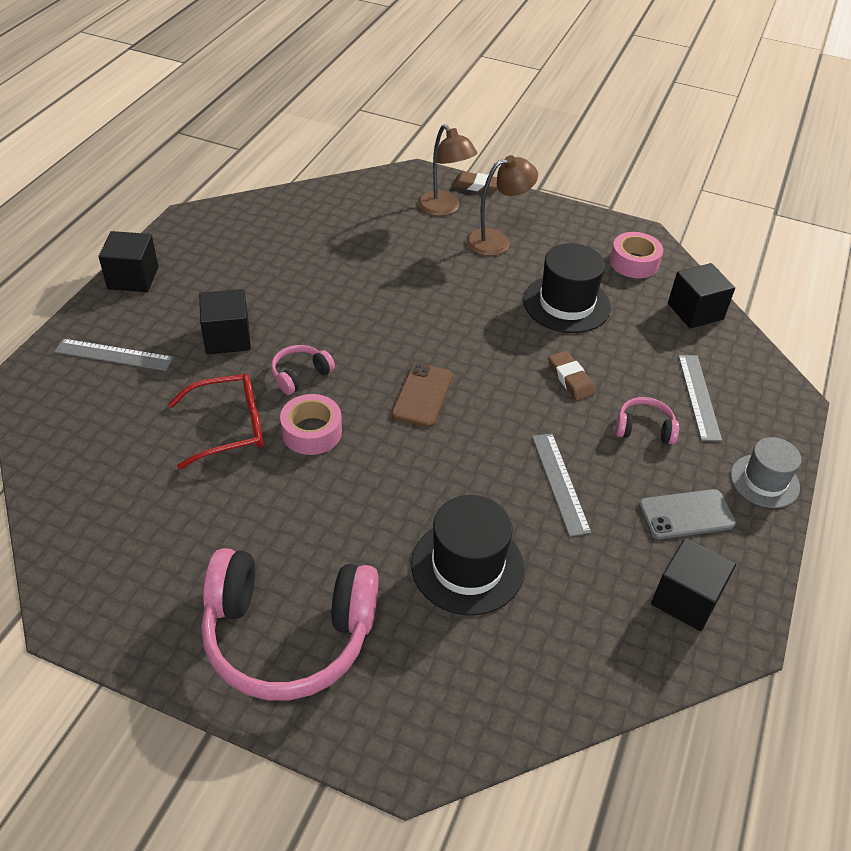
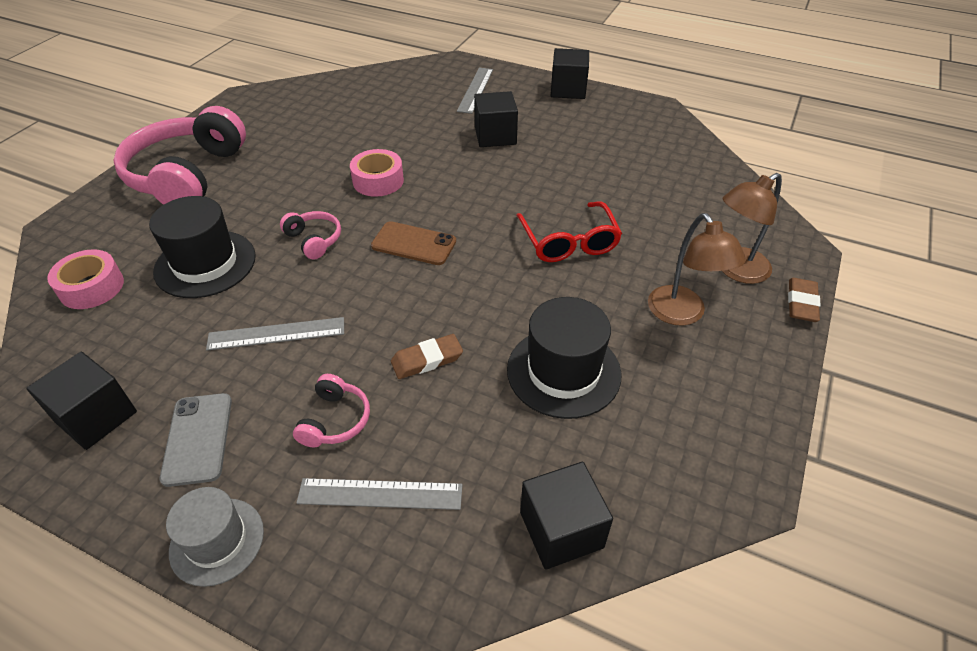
camera: 95 degrees right, 0 degrees up
red glasses [168,374,263,469] -> red glasses moved to [516,201,622,262]
pink headphones [271,345,335,395] -> pink headphones moved to [280,211,341,260]
pink tape [610,232,663,278] -> pink tape moved to [47,249,124,309]

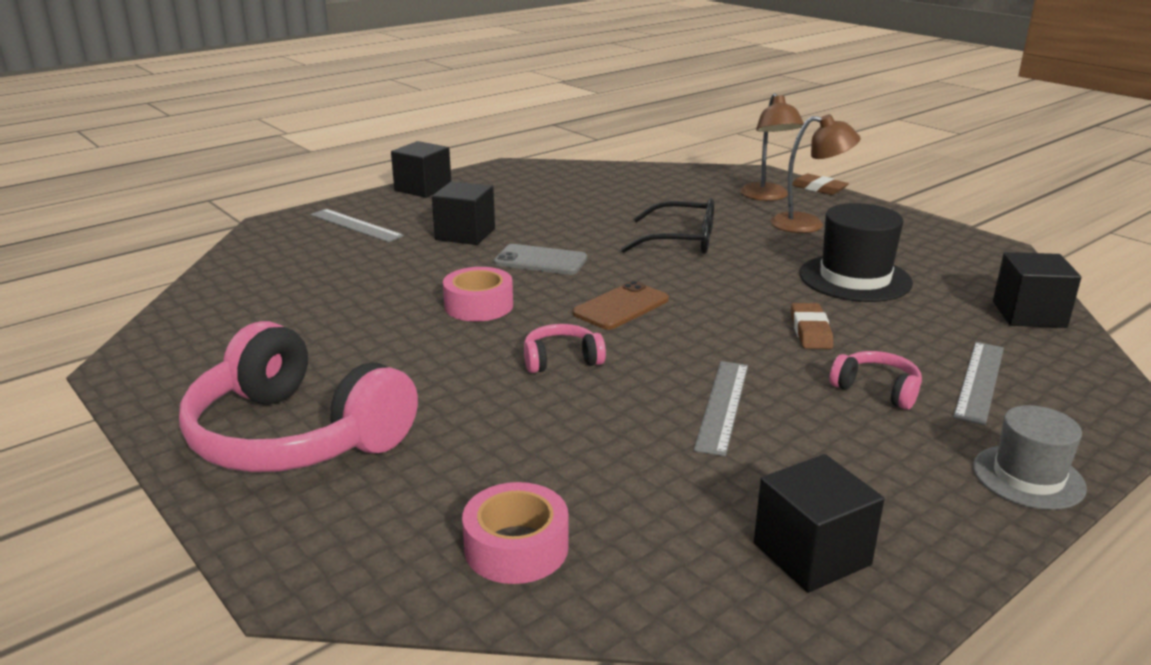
camera: 65 degrees left, 20 degrees down
black hat [149,196,256,298] -> none
grey phone [160,393,232,487] -> grey phone moved to [494,244,587,275]
red glasses [516,201,622,262] -> black glasses [621,198,714,254]

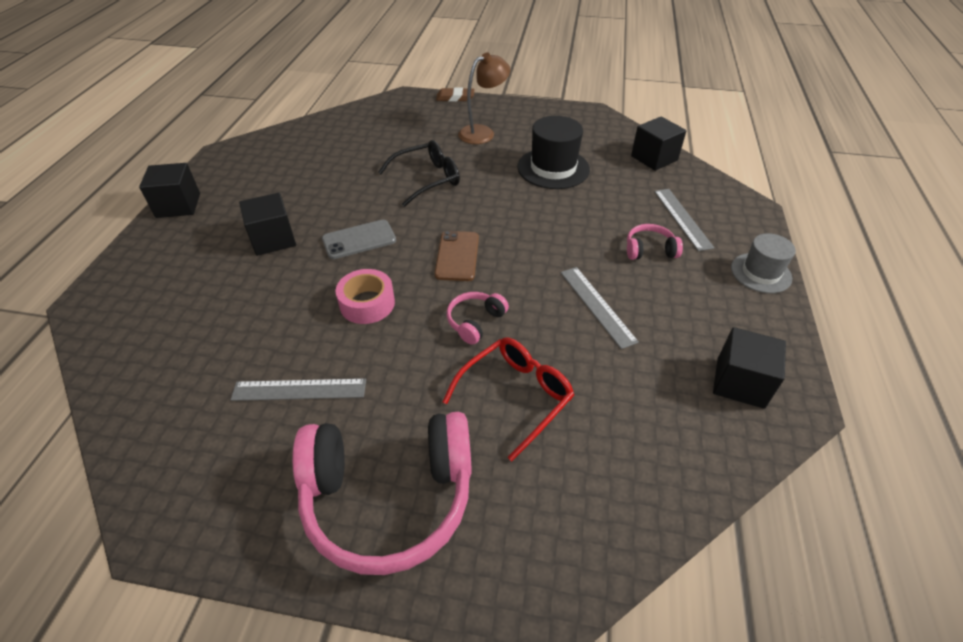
camera: 40 degrees left, 20 degrees up
grey ruler [310,209,404,242] -> grey ruler moved to [231,378,366,401]
pink tape [462,482,569,584] -> none
brown lamp [740,93,804,201] -> none
brown eraser [791,303,833,349] -> none
none -> red glasses [442,337,574,461]

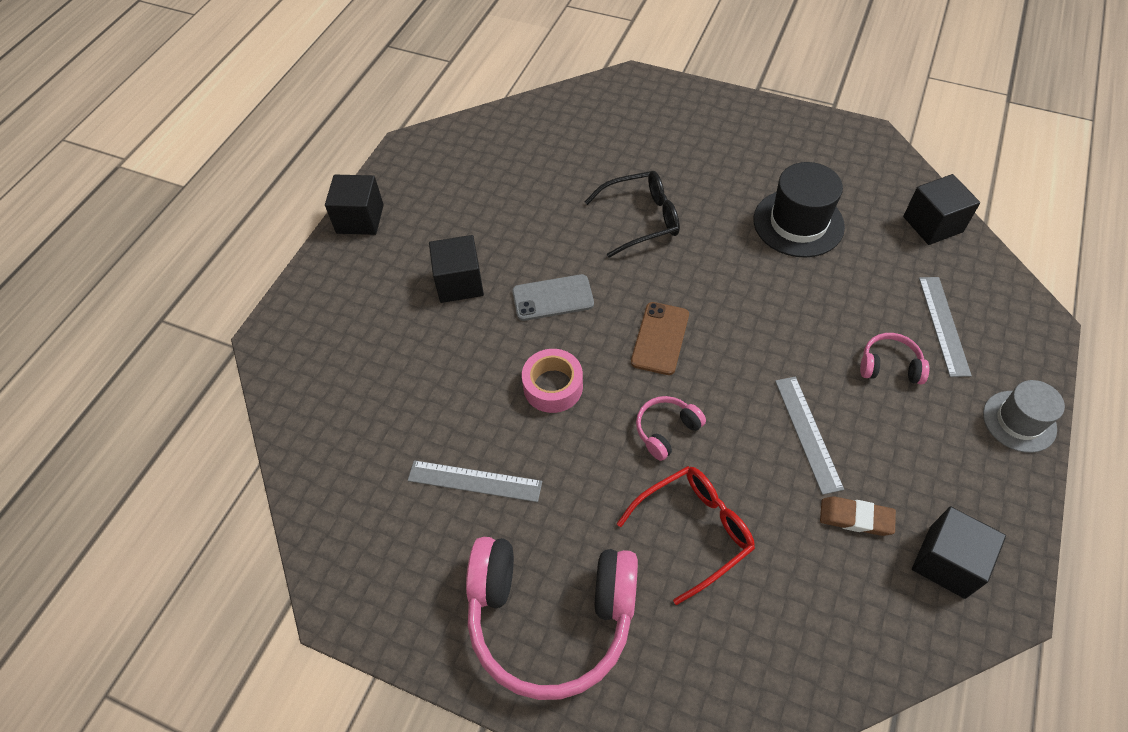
camera: 15 degrees right, 10 degrees up
brown eraser [436,88,474,102] -> brown eraser moved to [820,496,896,536]
brown lamp [458,52,510,144] -> none

